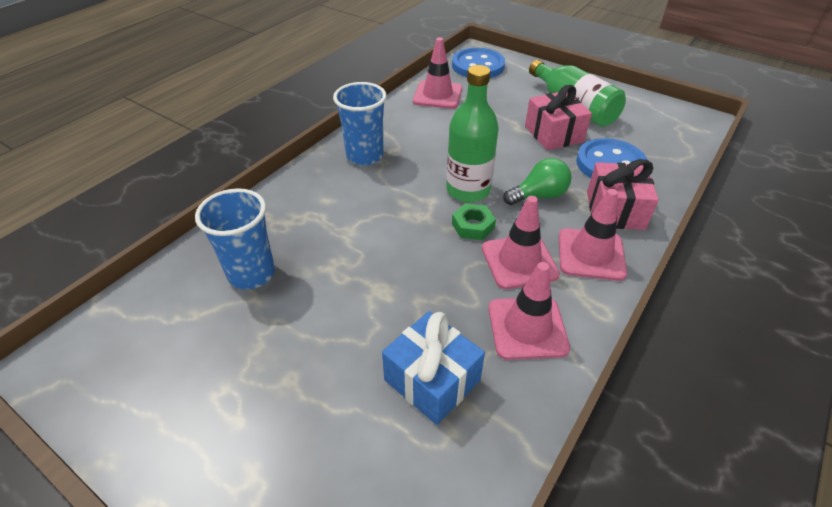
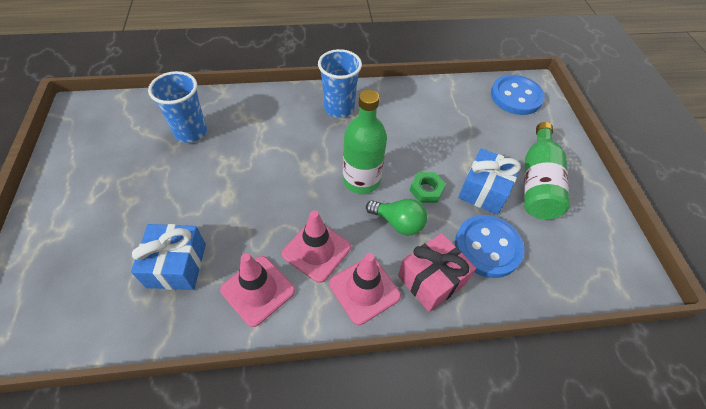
camera: 45 degrees right, 10 degrees up
pink traffic cone [413,37,462,109] -> none
green nut [452,203,496,240] -> green nut moved to [410,172,446,203]
pink gift [525,85,592,151] -> blue gift [458,148,521,215]

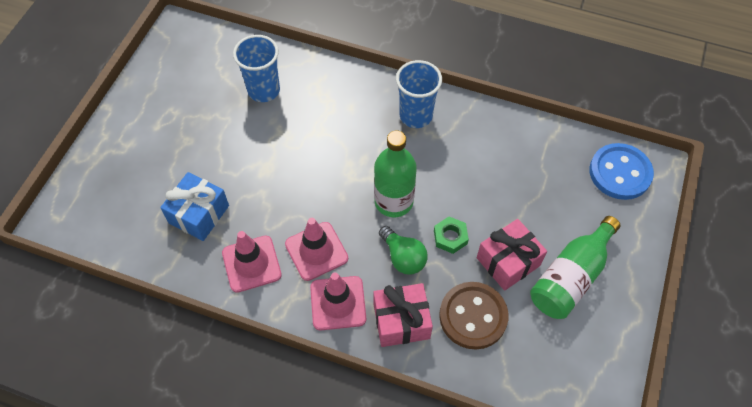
camera: 30 degrees right, 5 degrees up
blue button [455,215,525,278] -> brown button [439,282,508,349]
blue gift [458,148,521,215] -> pink gift [477,219,547,291]

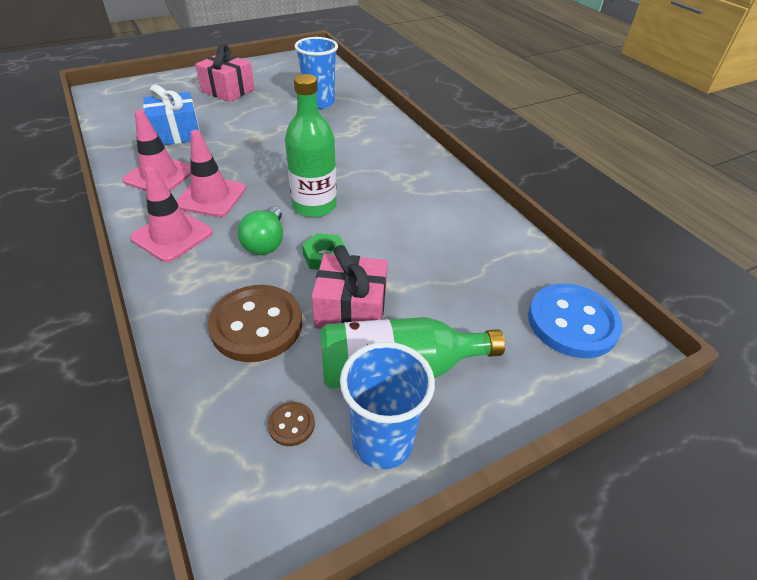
camera: 40 degrees right, 15 degrees down
pink gift [373,283,433,347] -> pink gift moved to [195,44,255,102]
blue cup [396,60,442,128] -> blue cup moved to [340,342,435,469]
none -> brown button [268,402,315,446]

